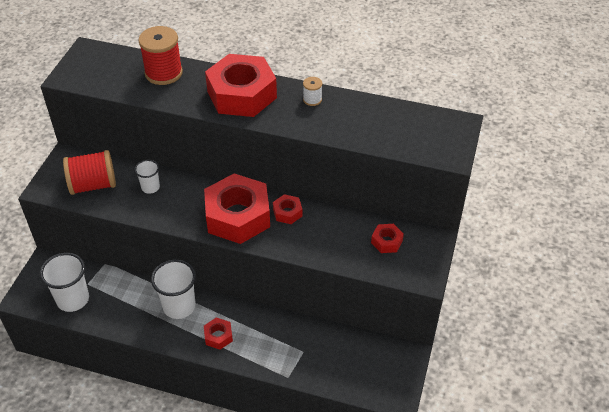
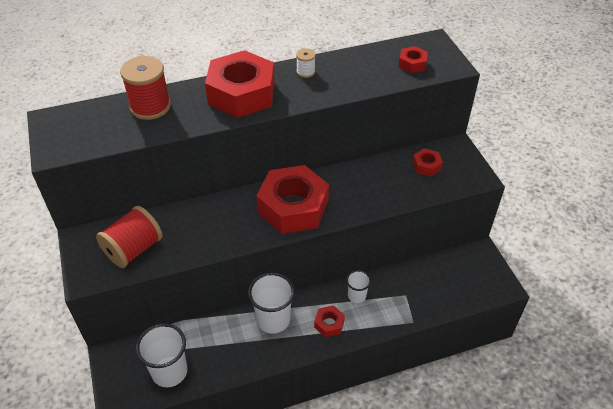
camera: 35 degrees left, 0 degrees up
white cup [134,160,160,194] -> white cup moved to [346,270,371,303]
red nut [273,194,303,224] -> red nut moved to [399,46,428,73]

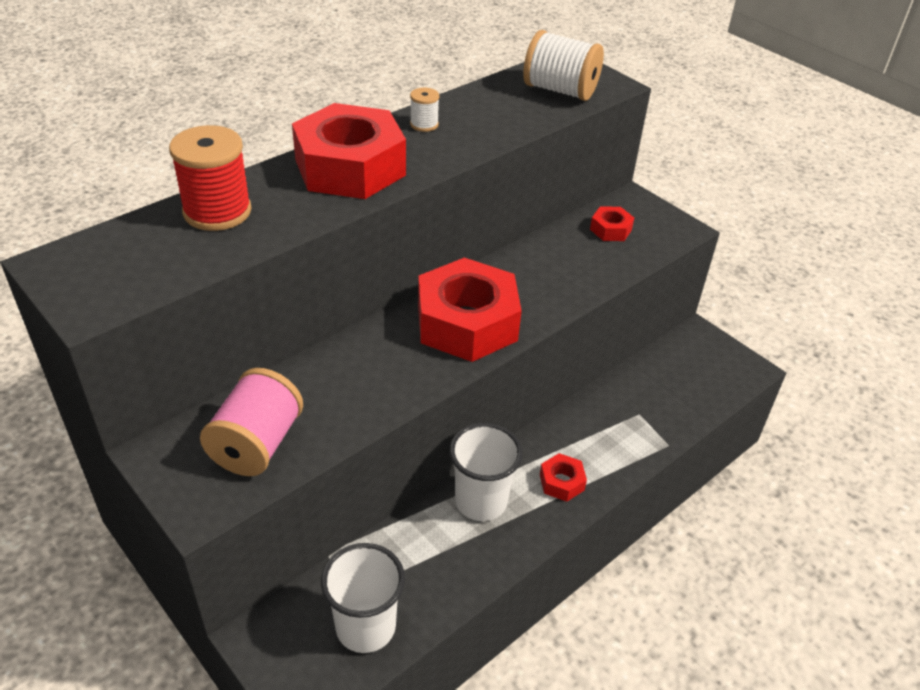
camera: 25 degrees left, 5 degrees down
red spool [96,206,163,268] -> pink spool [200,368,303,476]
white cup [346,270,371,303] -> none
red nut [399,46,428,73] -> white spool [523,30,604,101]

